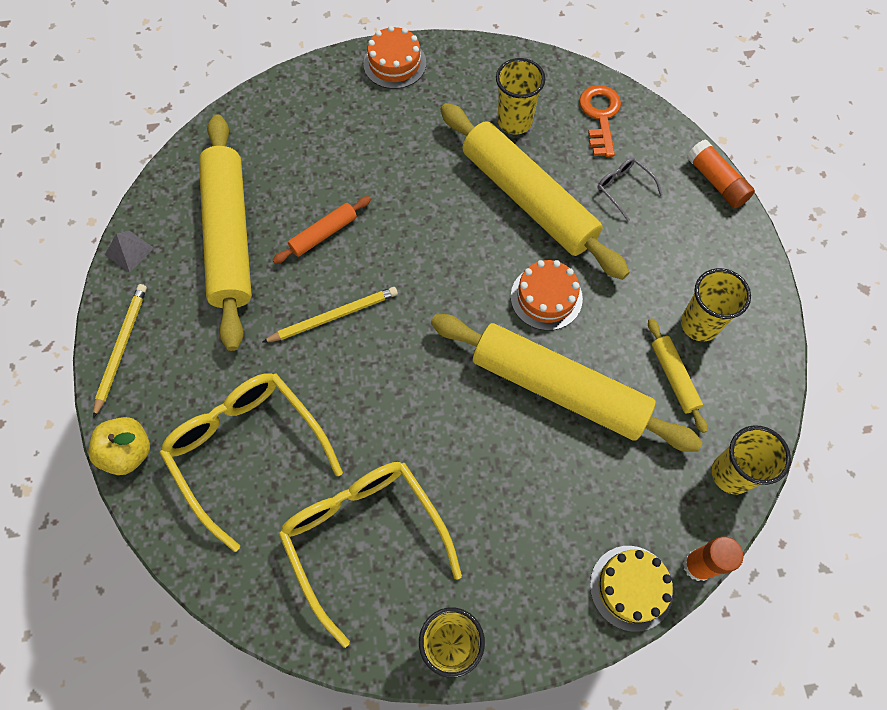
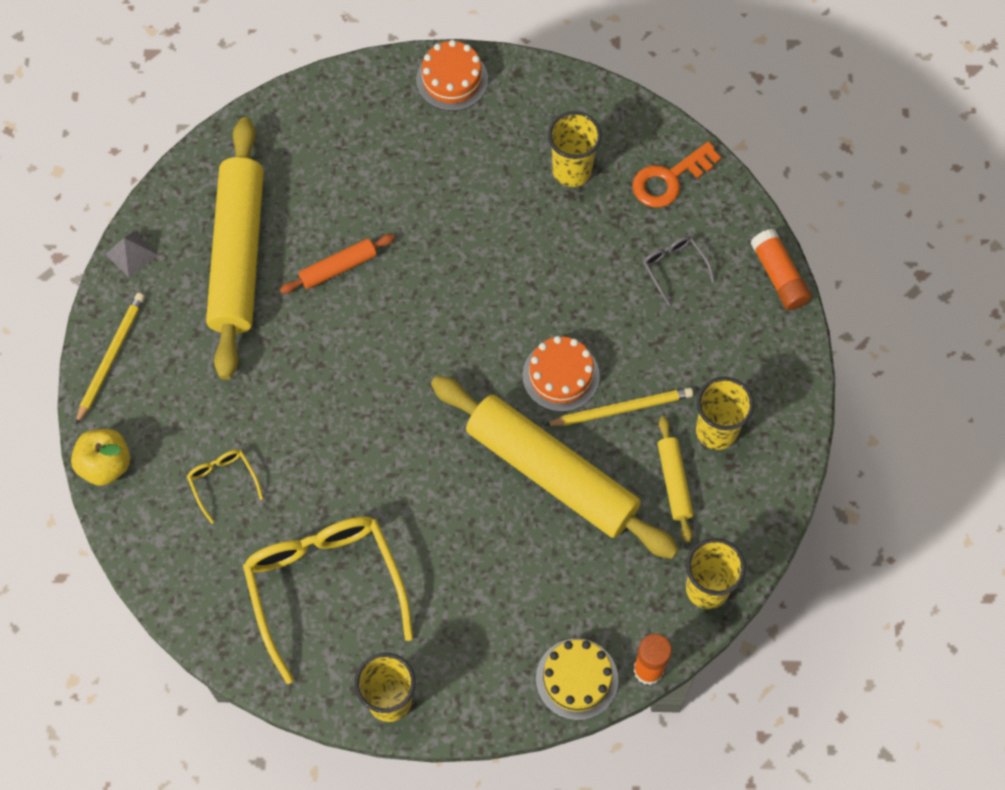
camera: 10 degrees right, 0 degrees up
yellow glasses [160,373,343,552] -> yellow glasses [187,450,263,524], size x0.44
yellow pencil [262,287,398,343] -> yellow pencil moved to [545,387,693,426]
yellow rolling pin [440,103,630,280] -> none
orange key [579,85,621,157] -> orange key turned 135 degrees counterclockwise [632,142,722,207]

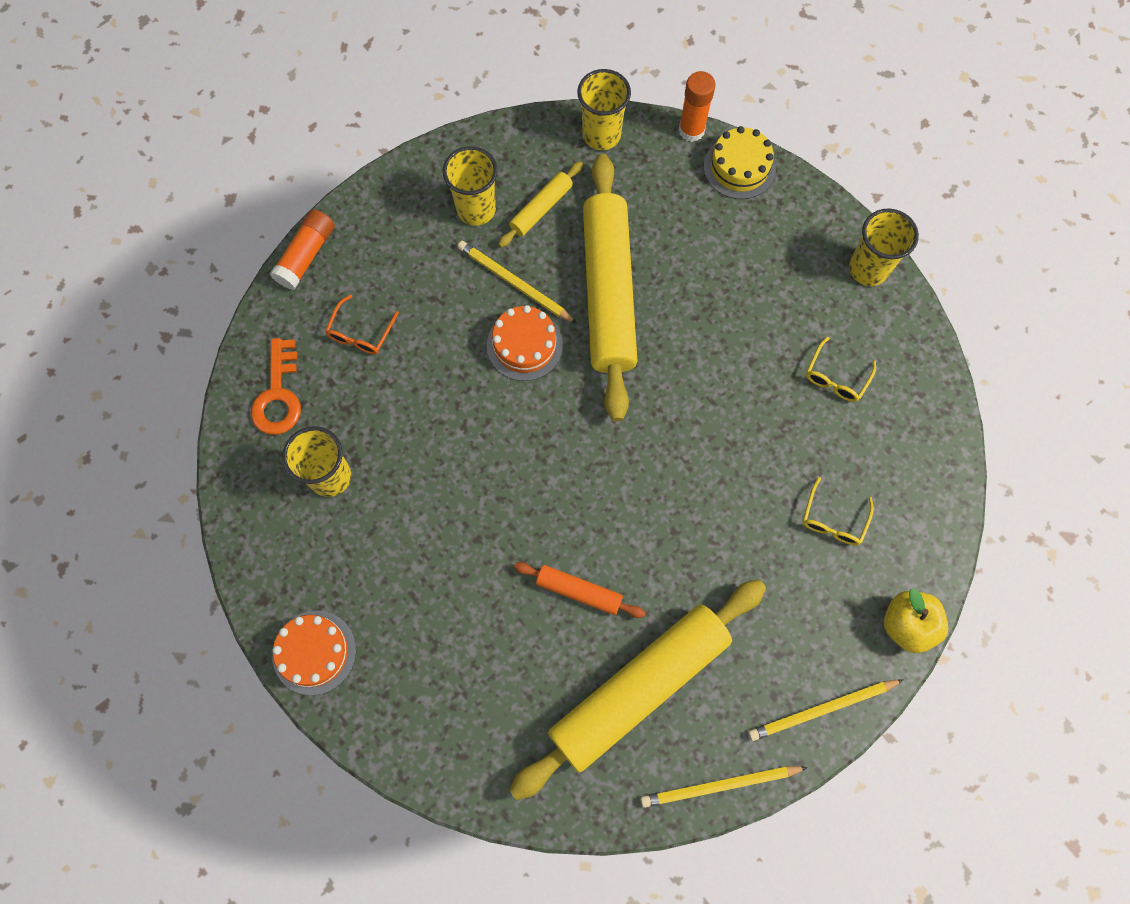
camera: 130 degrees left, 5 degrees up
grey pyramid [106,231,157,278] -> yellow pencil [640,766,808,808]
yellow glasses [243,516,413,684] -> yellow glasses [806,337,876,402], size x0.44
orange key [632,142,722,207] -> orange key turned 75 degrees clockwise [251,338,301,435]
grey glasses [643,236,715,306] -> orange glasses [325,295,399,354]

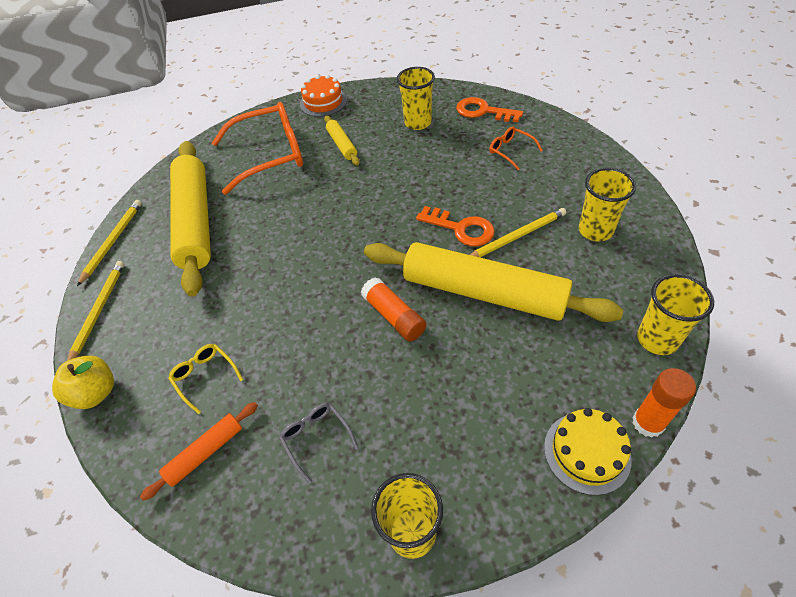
camera: 120 degrees right, 20 degrees down
orange glue stick [270,209,335,290] -> orange glue stick moved to [361,277,427,342]
orange cake [487,305,563,381] -> orange key [416,206,495,246]
yellow rolling pin [498,161,583,248] -> yellow rolling pin moved to [324,116,360,166]
orange rolling pin [514,562,645,618] -> orange rolling pin moved to [140,402,258,501]
yellow glasses [806,337,876,402] -> grey glasses [279,403,359,483]
none -> orange glasses [212,102,303,195]

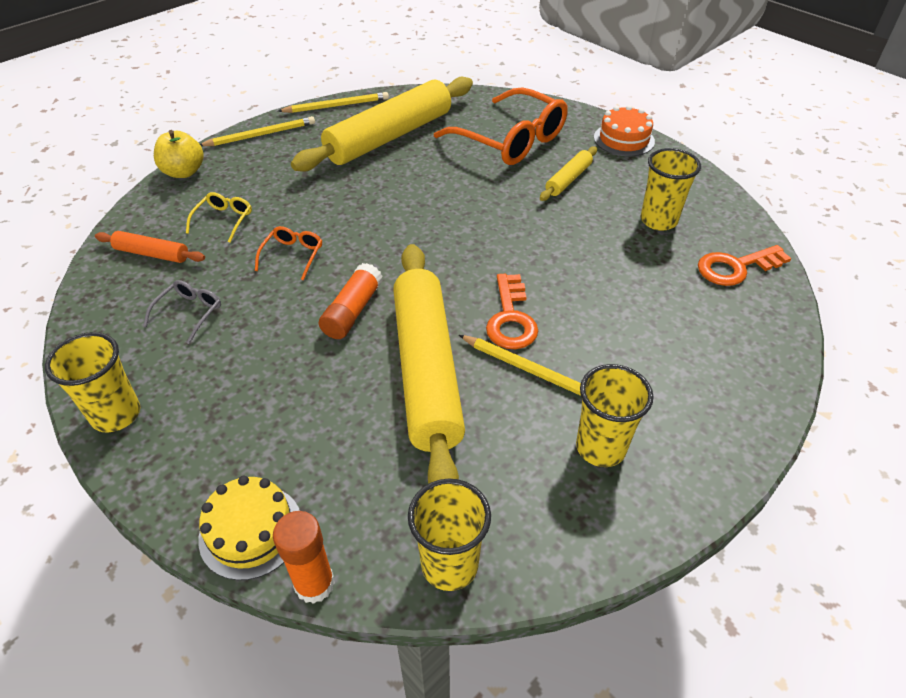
camera: 55 degrees right, 5 degrees down
orange key [456,97,523,122] -> orange key turned 105 degrees counterclockwise [698,245,791,286]
orange glasses [489,126,543,170] -> orange glasses moved to [255,226,322,281]

